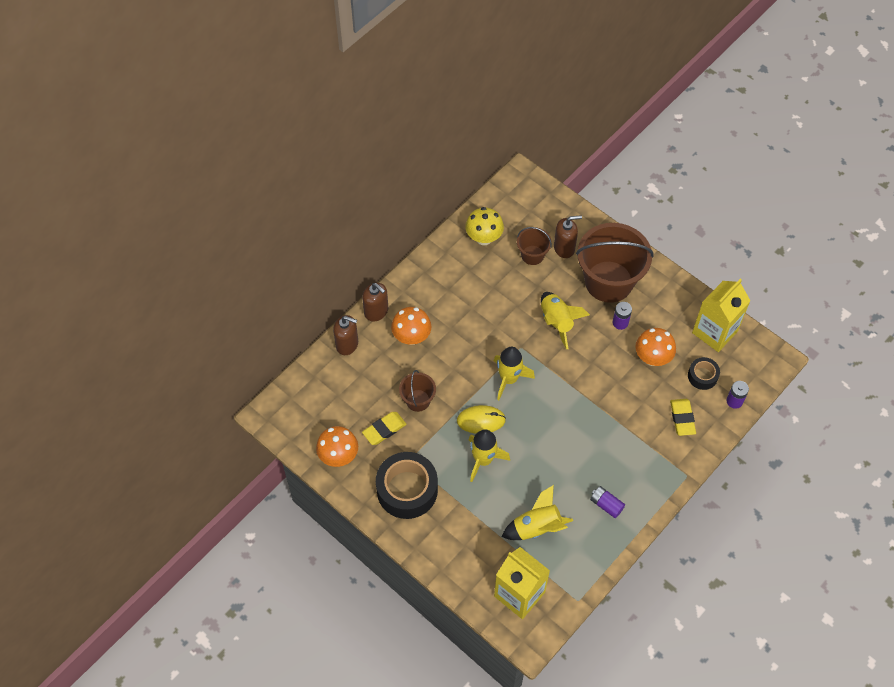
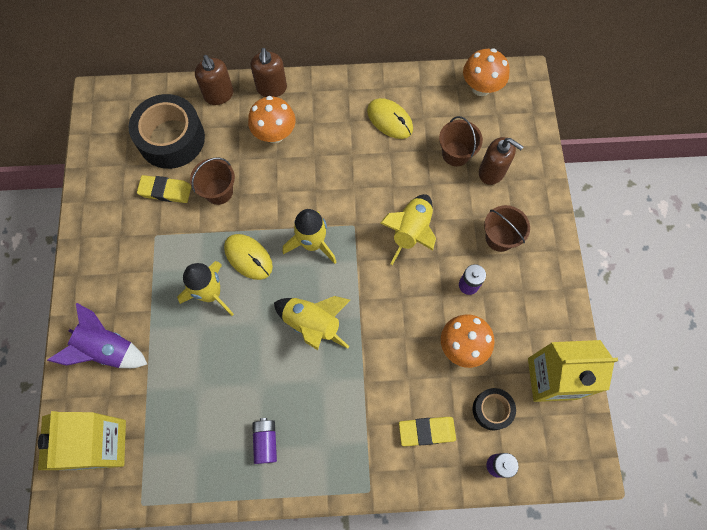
camera: 45 degrees right, 10 degrees up
orange mushroom [316,426,358,467] -> orange mushroom moved to [463,48,510,96]
black tape [376,452,438,519] -> black tape moved to [129,94,205,169]
yellow mushroom [465,207,504,245] -> none
yellow rocket [502,485,573,540] -> yellow rocket moved to [274,296,350,350]
brown bucket [576,223,654,303] -> brown bucket [484,205,530,252], size x0.48
yellow eraser [670,399,696,436] -> yellow eraser turned 45 degrees clockwise [399,417,456,446]
none -> purple rocket [47,303,147,368]
none -> yellow mouse [367,98,413,139]

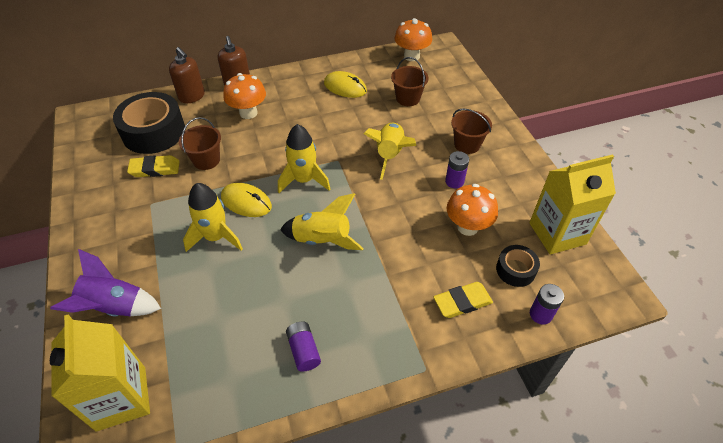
camera: 15 degrees left, 20 degrees down
brown soap dispenser [479,137,523,185] -> none

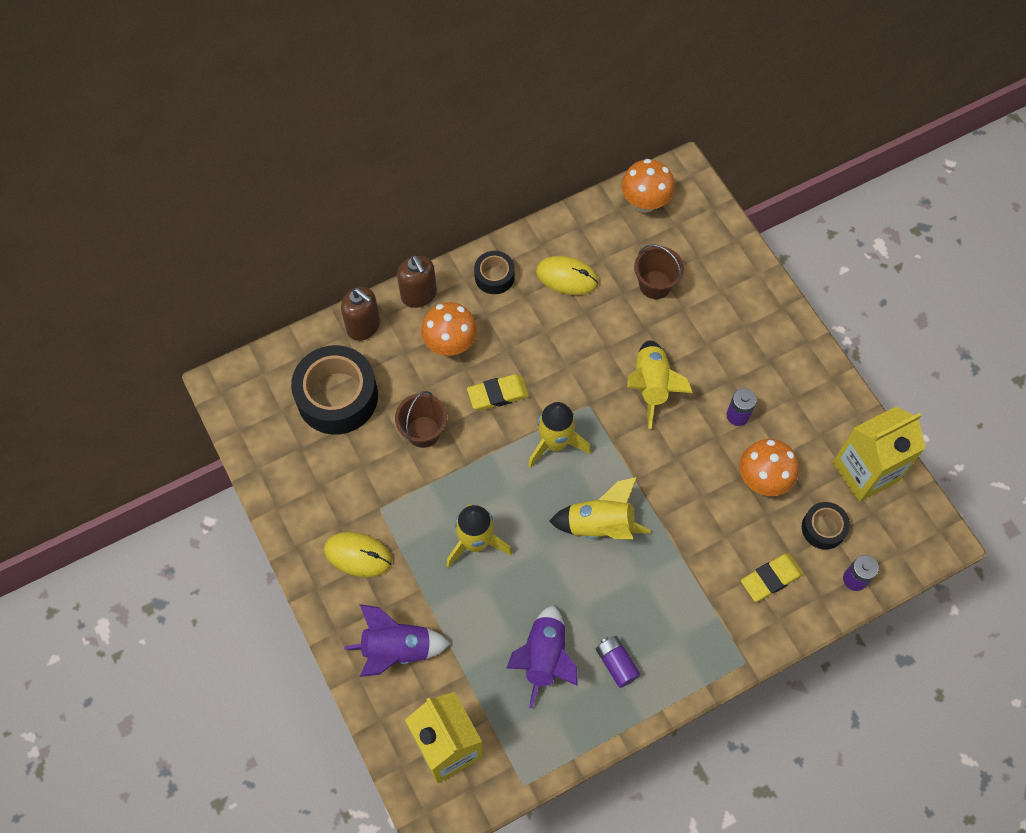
camera: 10 degrees left, 15 degrees up
yellow eraser [127,155,180,177] -> yellow eraser moved to [467,374,529,410]
yellow mouse [221,183,272,217] -> yellow mouse moved to [324,532,392,577]
brown bucket [451,109,492,154] -> none
none -> black tape [474,251,515,294]
none -> purple rocket [507,605,578,708]

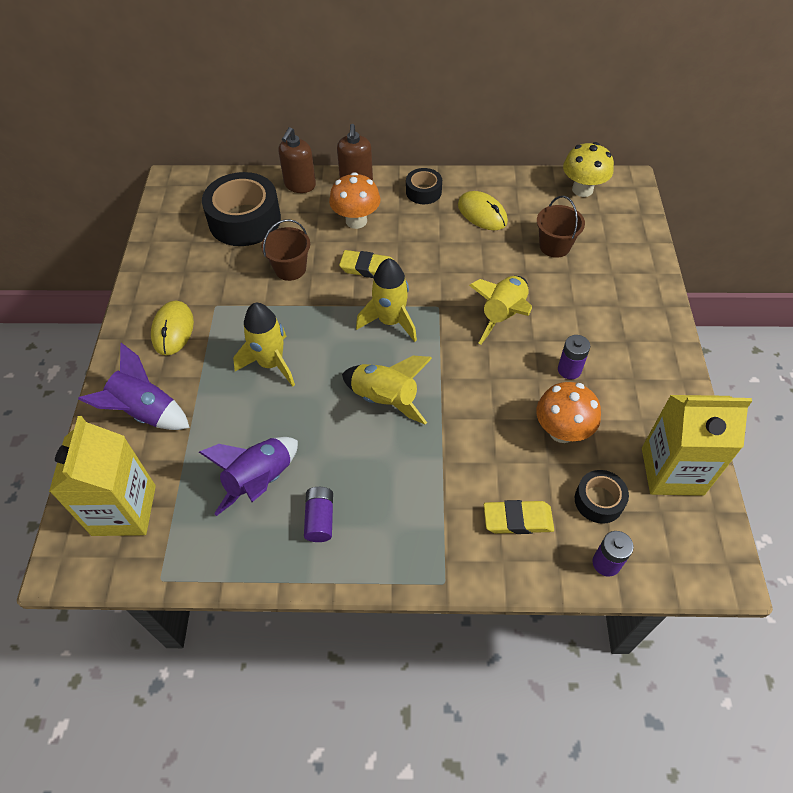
camera: 30 degrees right, 10 degrees down
yellow mouse [324,532,392,577] -> yellow mouse turned 45 degrees clockwise [151,301,194,355]
brown soap dispenser [341,287,380,341] -> brown soap dispenser turned 45 degrees clockwise [278,127,316,193]
orange mushroom [621,159,675,213] -> yellow mushroom [563,142,614,197]

